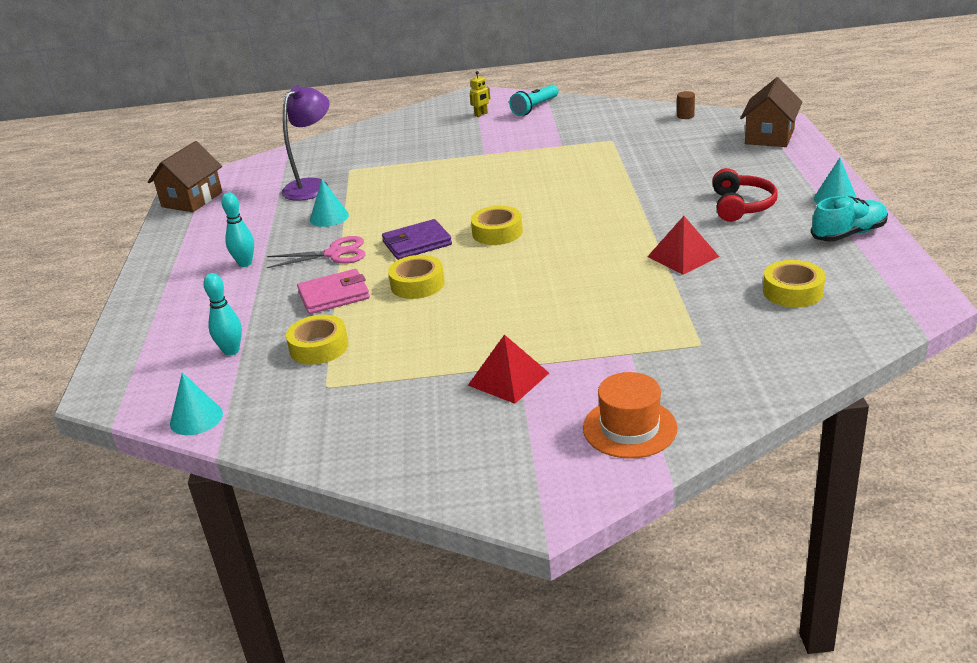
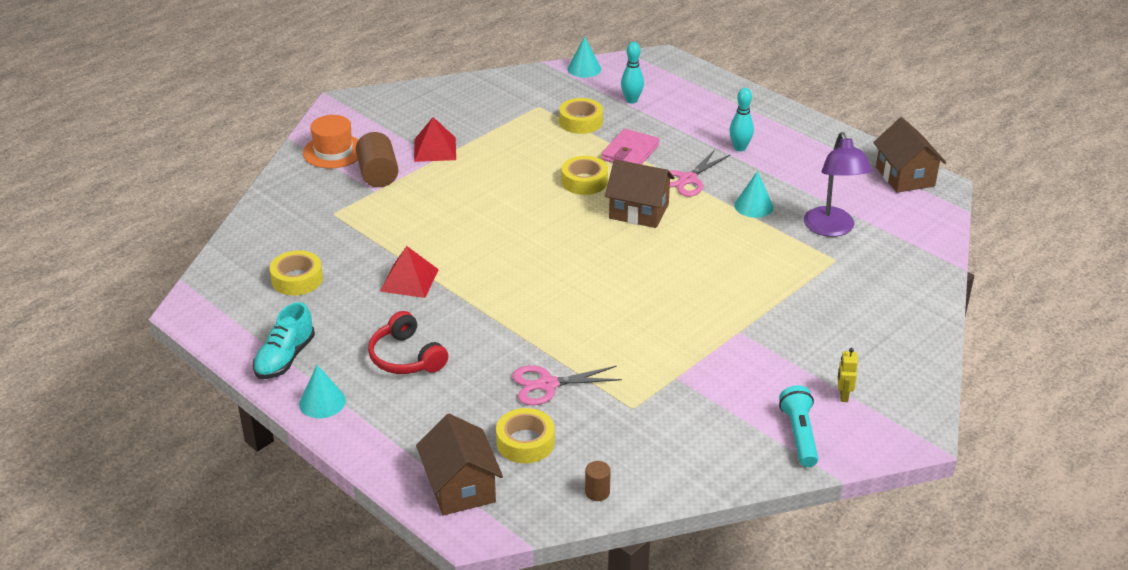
camera: 135 degrees right, 5 degrees up
purple wallet [382,219,452,260] -> brown house [605,160,675,228]
yellow tape [471,206,523,245] -> yellow tape moved to [496,408,555,463]
none -> brown cylinder [356,132,398,187]
none -> pink scissors [512,366,622,405]

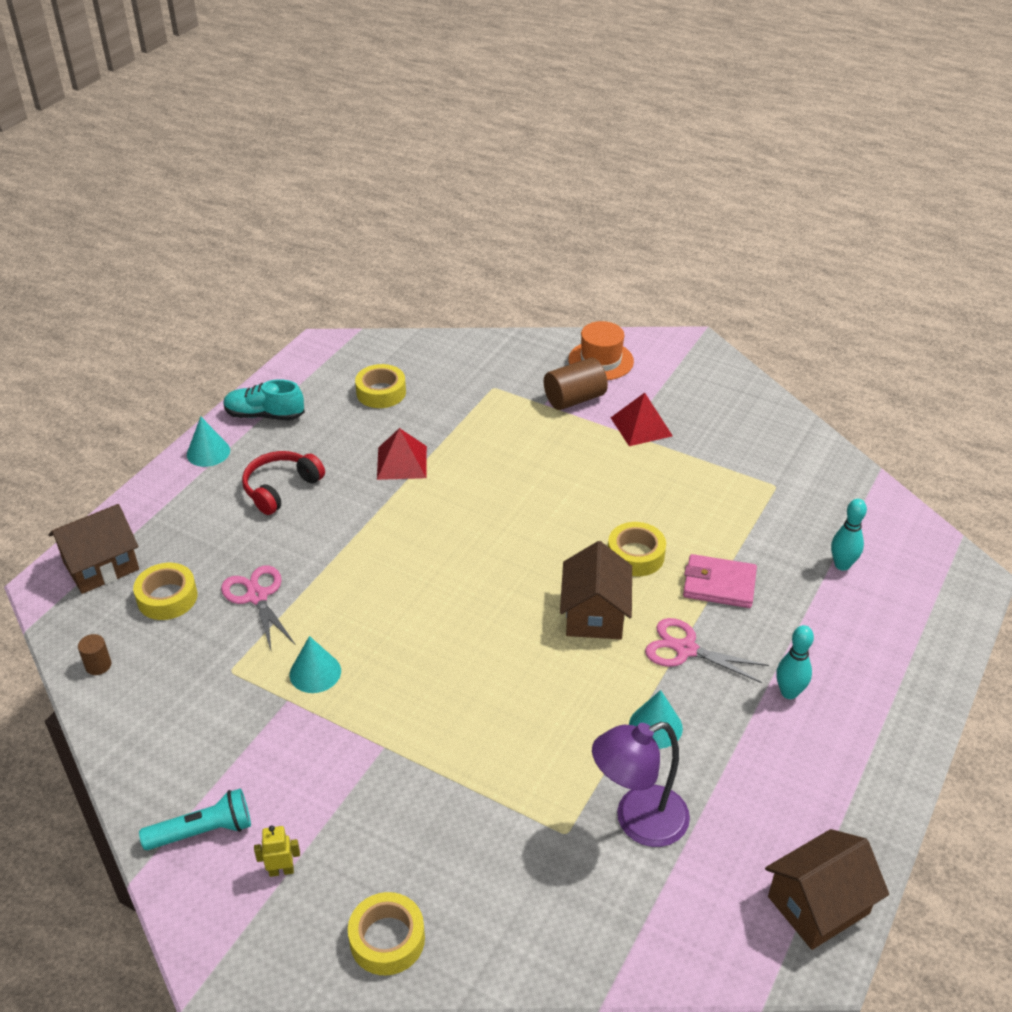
camera: 75 degrees right, 5 degrees up
yellow tape [559,98,603,134] -> yellow tape moved to [348,892,425,975]
turquoise cone [567,36,601,78] -> turquoise cone moved to [290,636,341,693]

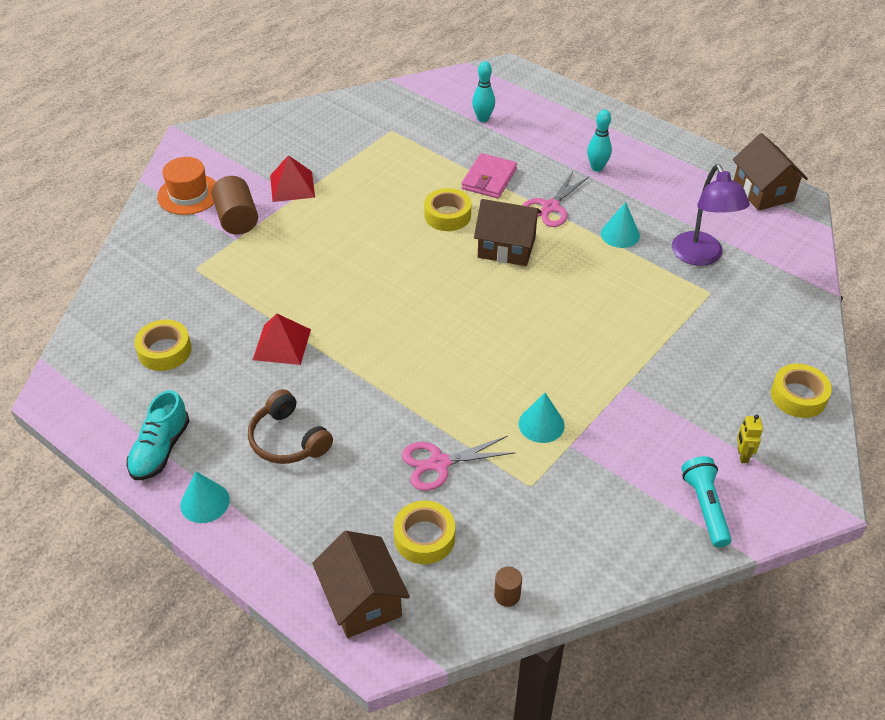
camera: 80 degrees left, 5 degrees up
red headphones [242,451,325,515] -> brown headphones [248,389,333,464]

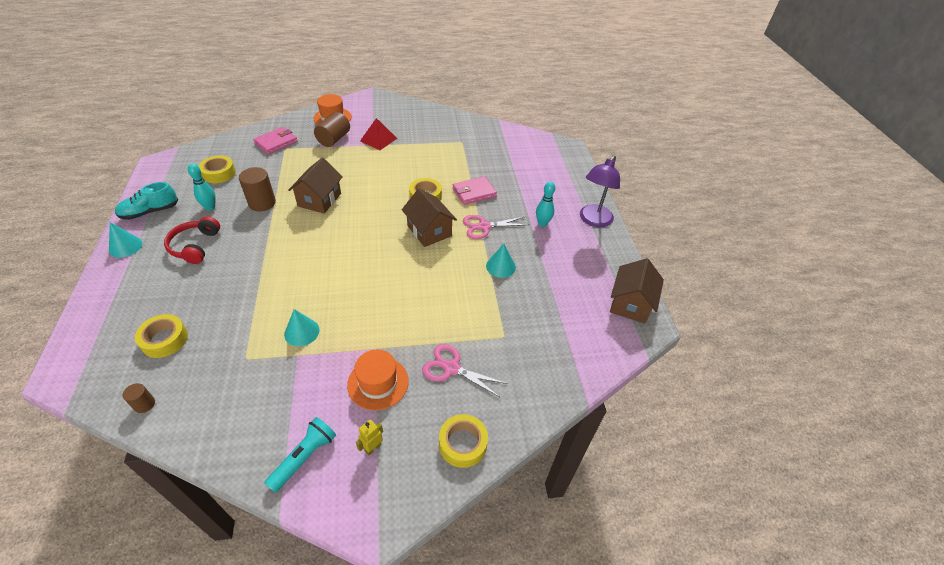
camera: 40 degrees right, 0 degrees up
brown headphones [248,389,333,464] -> red headphones [164,217,220,264]
red pyramid [253,314,311,365] -> brown cylinder [239,167,276,211]
brown house [312,531,410,638] -> brown house moved to [288,158,343,214]
pink scissors [401,436,516,491] -> pink scissors moved to [422,344,508,398]
turquoise bowling pin [472,61,495,122] -> turquoise bowling pin moved to [188,164,216,211]
purple lamp [672,164,750,266] -> purple lamp moved to [580,155,620,227]
none -> pink wallet [253,127,298,154]
none -> orange hat [347,350,409,411]

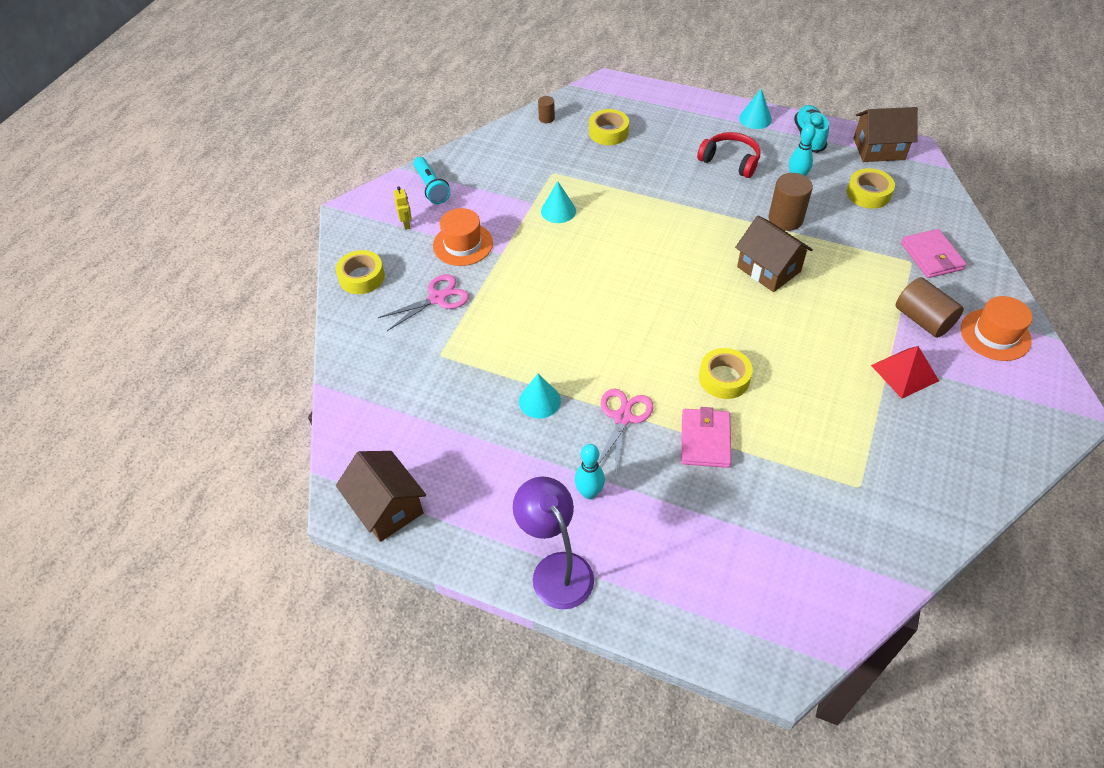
camera: 125 degrees right, 5 degrees up
brown house [402,188,457,247] -> brown house moved to [853,107,918,162]

